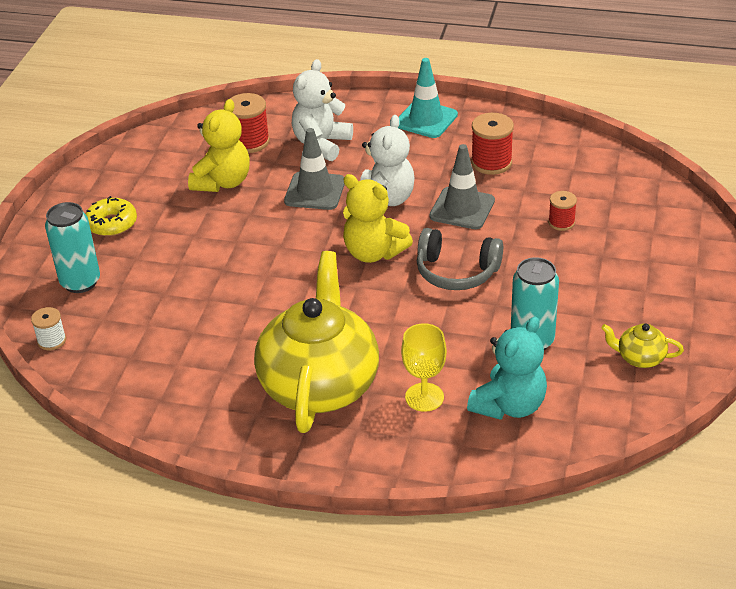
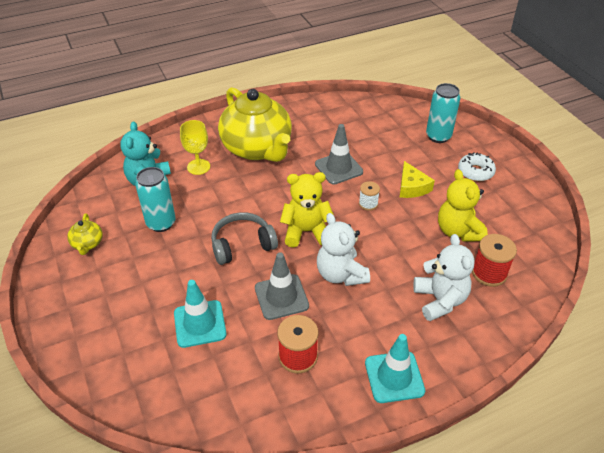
camera: 140 degrees right, 5 degrees up
white spool [31,307,66,350] -> white spool moved to [359,181,380,211]
yellow donut [86,196,137,236] -> white donut [458,152,496,181]
grey traffic cone [284,128,345,210] -> grey traffic cone moved to [315,124,363,185]
red spool [548,191,577,231] -> turquoise traffic cone [174,280,227,348]
yellow teapot [601,324,684,368] -> yellow teapot turned 105 degrees clockwise [67,213,103,255]
none -> yellow cheese [400,161,435,198]

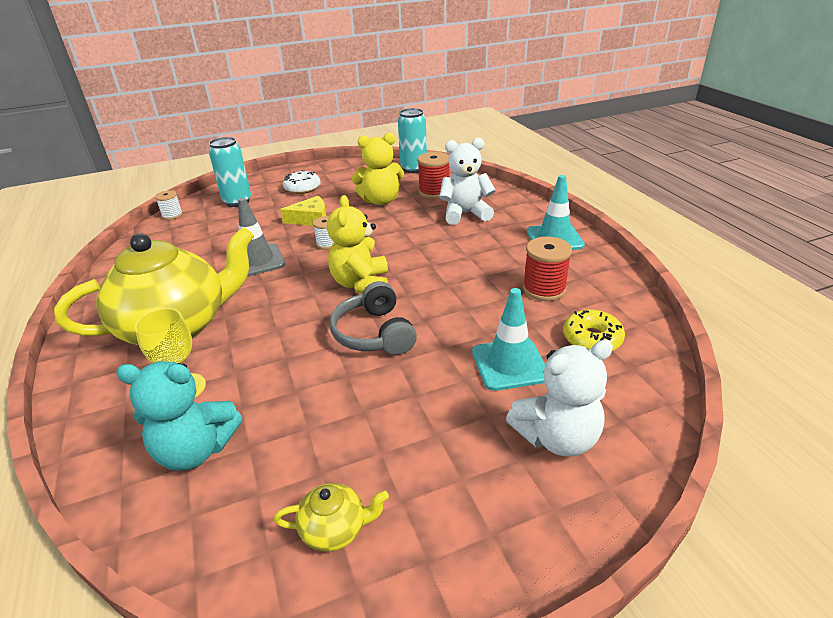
camera: 85 degrees left, 10 degrees down
turquoise can [135,167,176,232] -> turquoise can moved to [398,108,427,173]
grey traffic cone [255,253,309,320] -> none
white teddy bear [317,213,370,286] -> white teddy bear moved to [506,340,613,456]
none -> white spool [155,190,183,220]
none -> yellow donut [563,309,625,351]

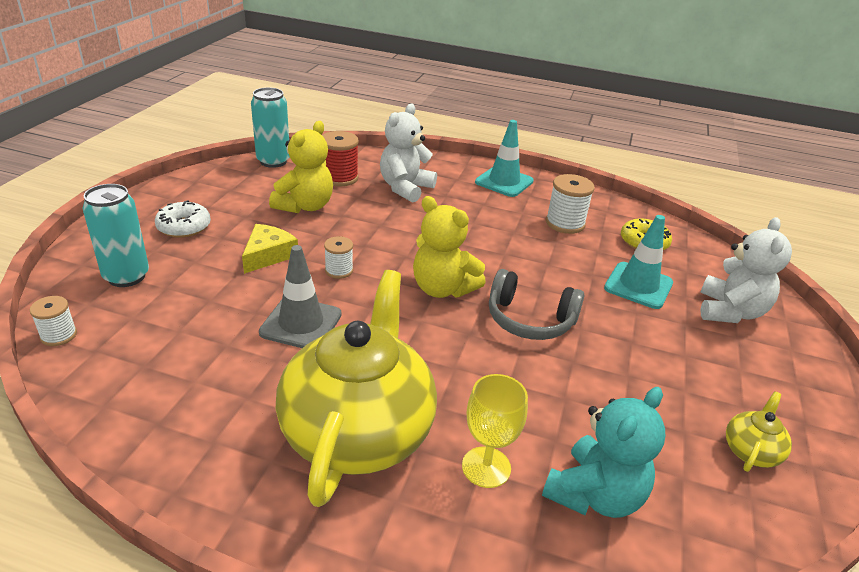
camera: 55 degrees left, 0 degrees up
red spool [523,237,572,301] -> white spool [546,174,595,234]

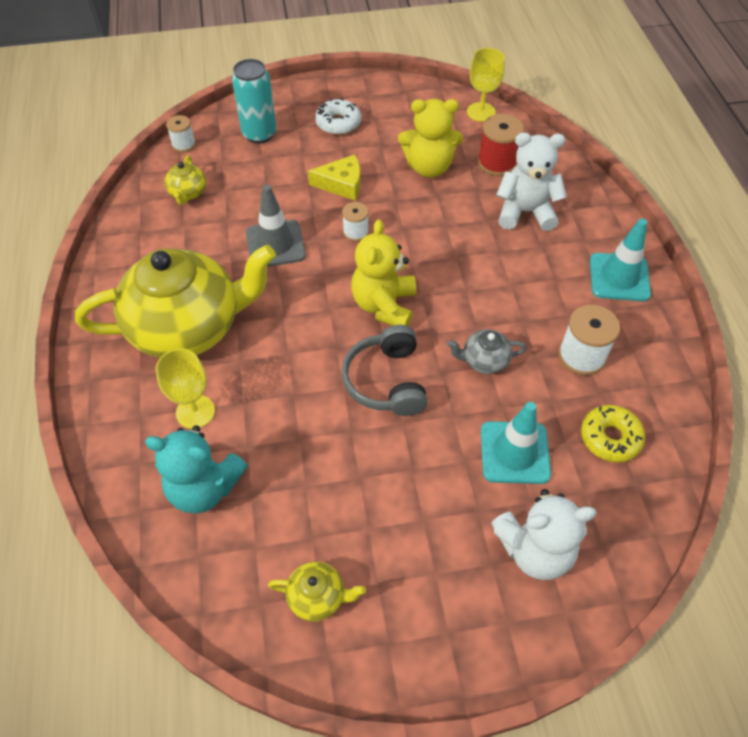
camera: 65 degrees right, 20 degrees up
turquoise can [251,87,290,168] -> yellow goblet [467,48,505,122]
none -> yellow teapot [164,155,206,205]
none -> grey teapot [447,329,527,374]

